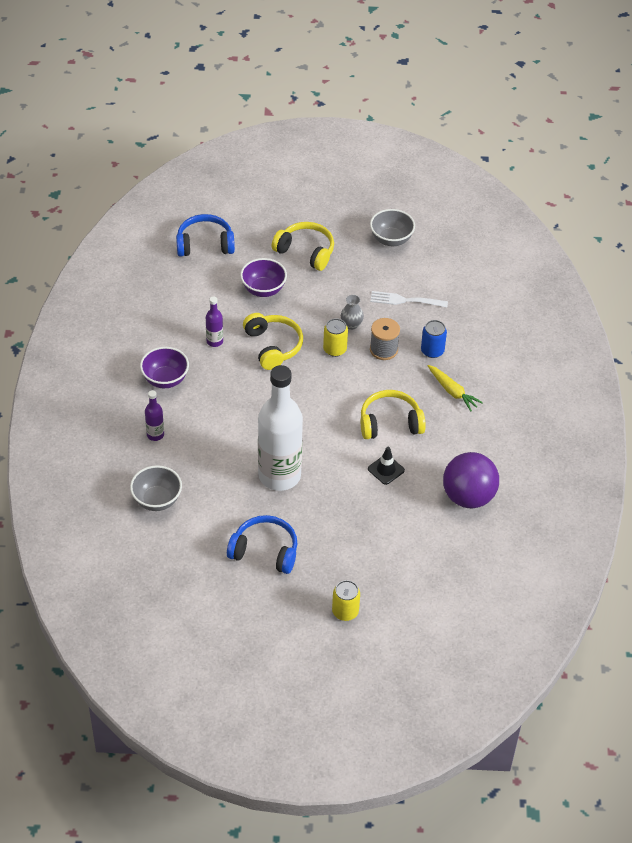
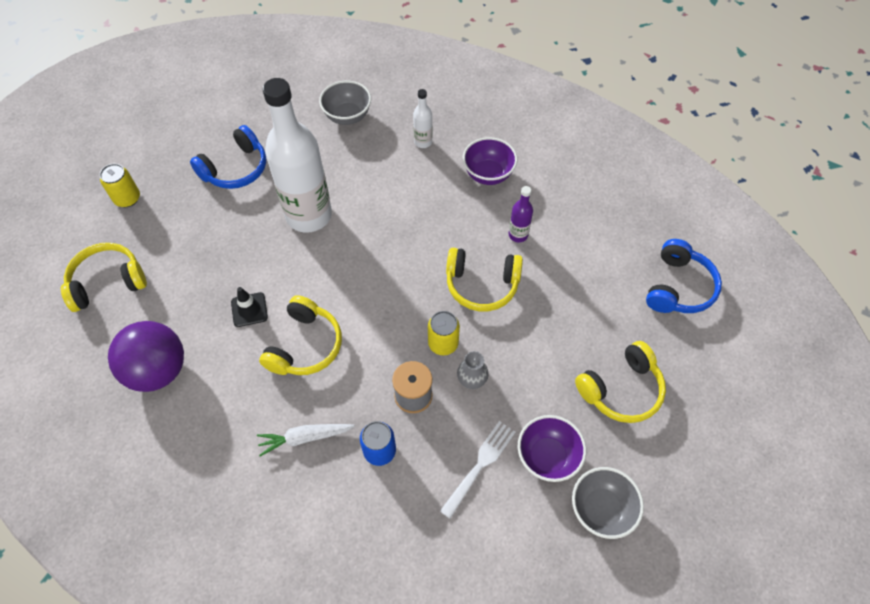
camera: 120 degrees right, 10 degrees up
purple bottle [145,390,164,441] -> white bottle [413,89,433,148]
purple bowl [240,258,287,297] -> purple bowl moved to [518,415,586,482]
yellow carrot [427,365,483,411] -> white carrot [257,424,355,456]
none -> yellow headphones [61,243,147,312]

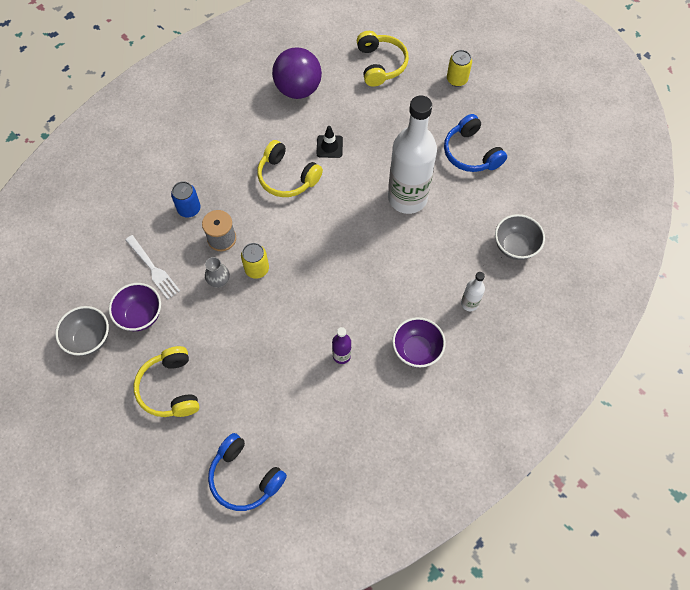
camera: 105 degrees right, 5 degrees up
white carrot [257,424,355,456] -> none
yellow headphones [446,248,523,311] -> none

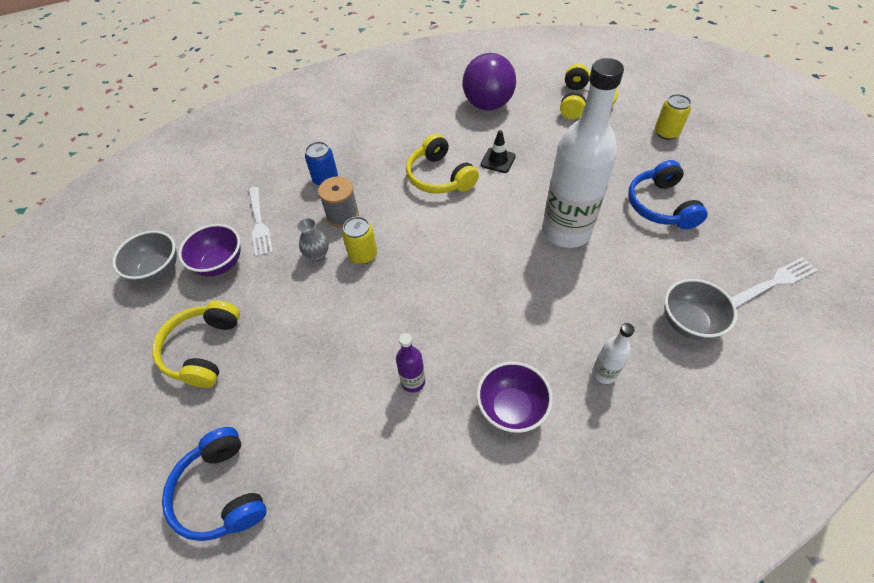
camera: 25 degrees right, 10 degrees down
none -> white fork [731,257,817,308]

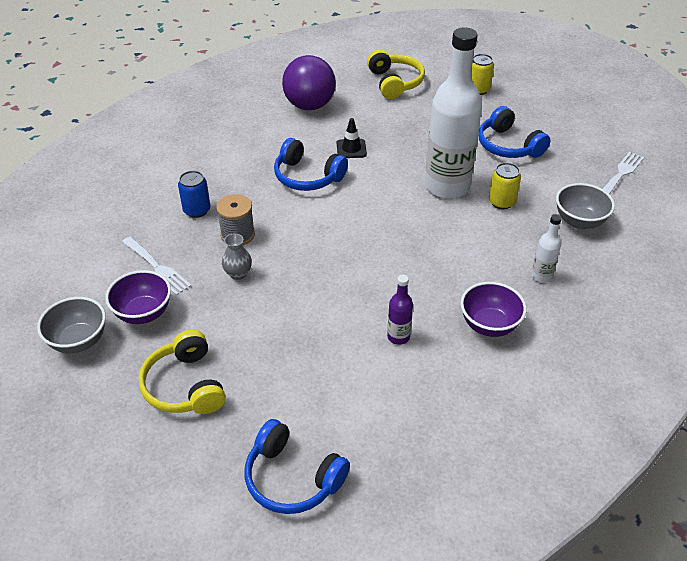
camera: 30 degrees left, 10 degrees down
yellow can [342,217,377,264] -> yellow can moved to [489,163,521,209]
yellow headphones [406,134,479,194] -> blue headphones [274,138,348,191]

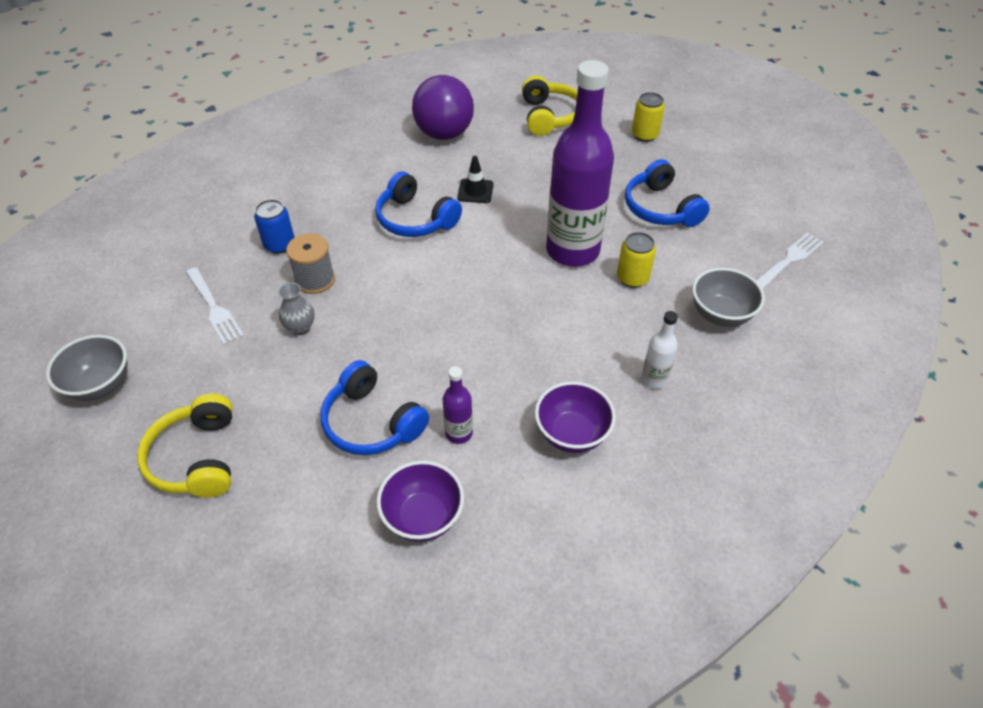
camera: 10 degrees right, 5 degrees up
purple bowl [105,270,171,324] -> purple bowl moved to [377,461,464,542]
blue headphones [245,419,350,514] -> blue headphones moved to [320,360,429,455]
white bottle [425,27,482,199] -> purple bottle [546,60,614,267]

